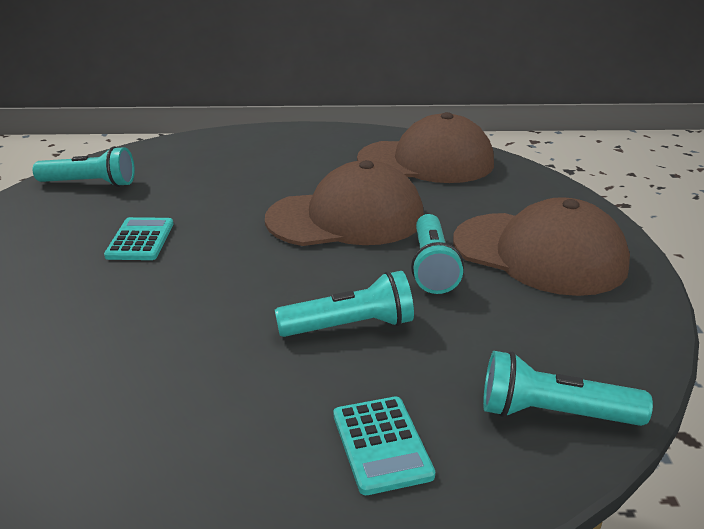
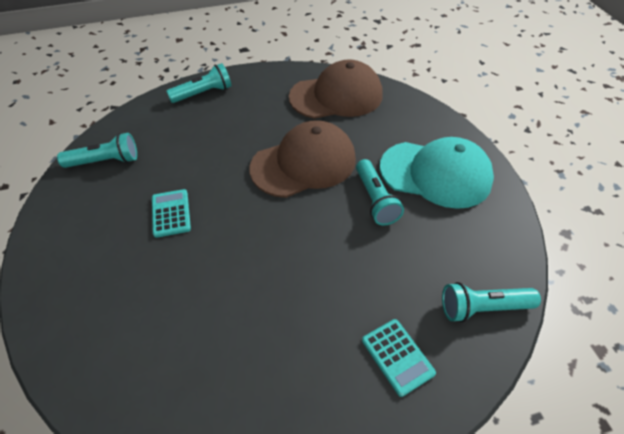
camera: 15 degrees left, 20 degrees up
turquoise flashlight [275,271,414,337] -> turquoise flashlight moved to [166,63,231,103]
brown cap [453,197,630,296] -> turquoise cap [380,137,494,209]

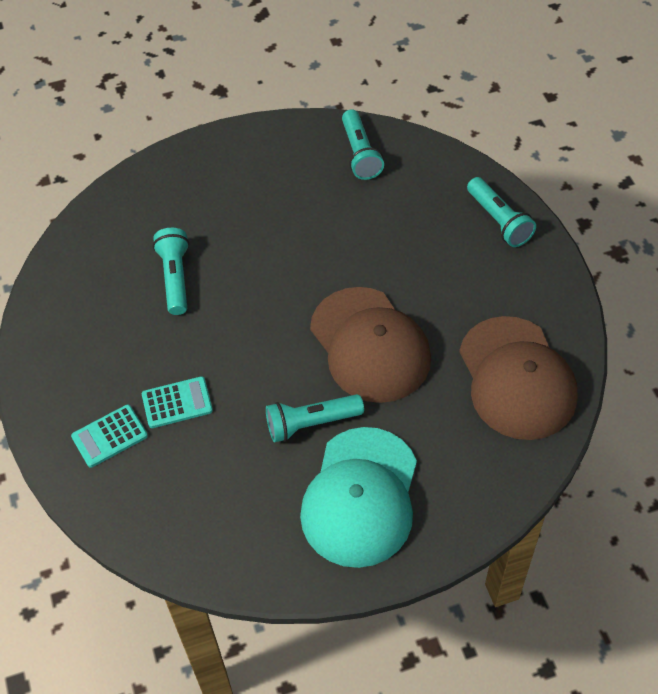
camera: 90 degrees right, 5 degrees up
turquoise calculator [152,189,191,238] -> turquoise calculator moved to [142,376,213,428]
turquoise flashlight [442,282,541,322] -> turquoise flashlight moved to [153,228,189,315]

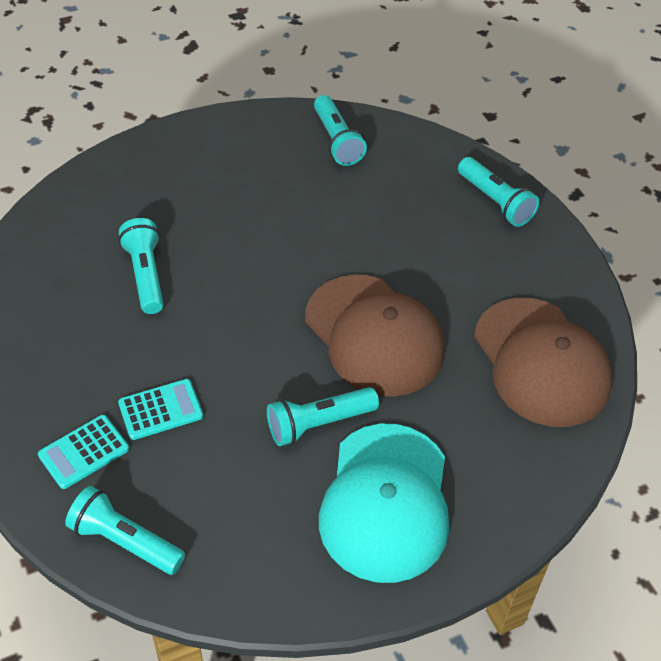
camera: 10 degrees left, 5 degrees down
none -> turquoise flashlight [65,486,185,575]

